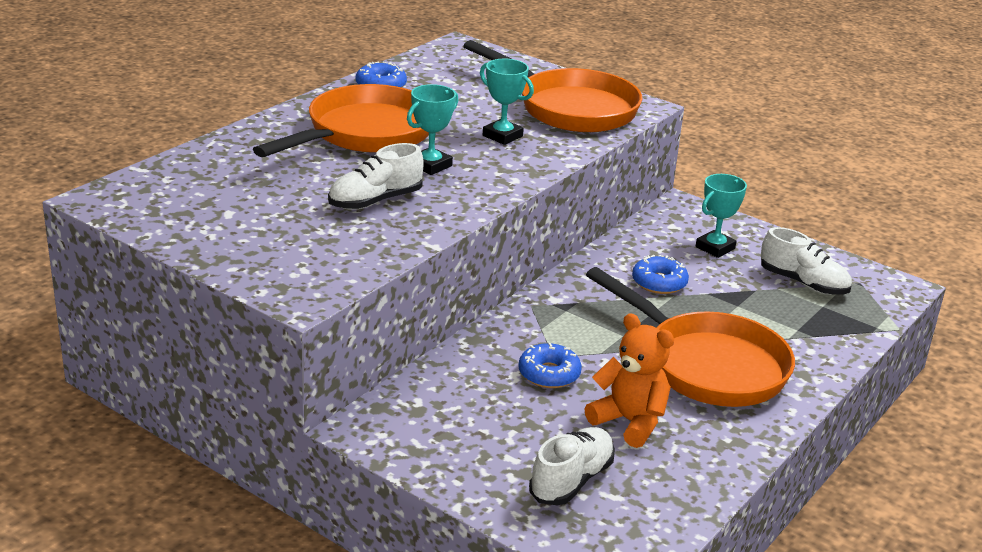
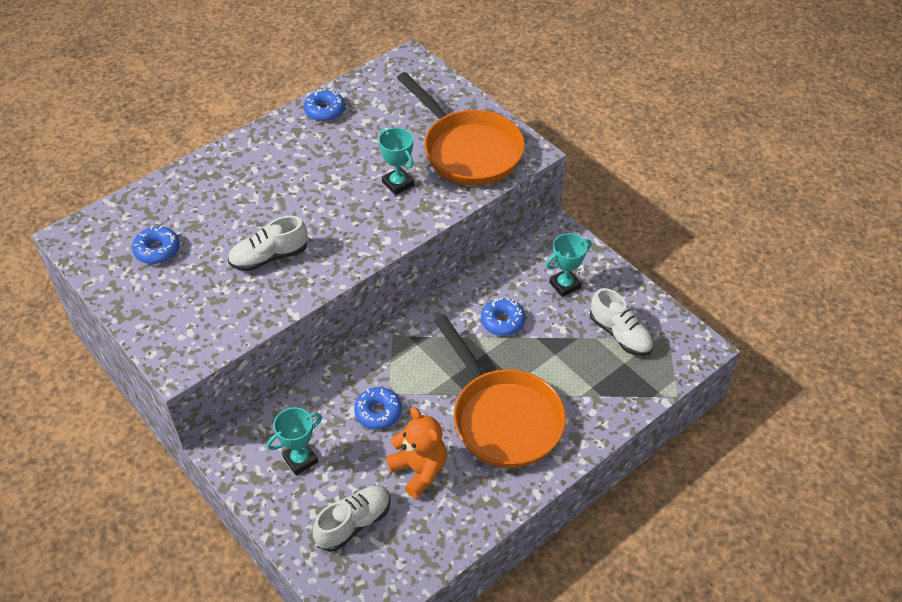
camera: 15 degrees right, 20 degrees up
orange pan [253,84,429,157] -> none
turquoise trophy [407,84,458,175] -> turquoise trophy moved to [267,407,322,475]
none -> blue donut [132,226,180,264]

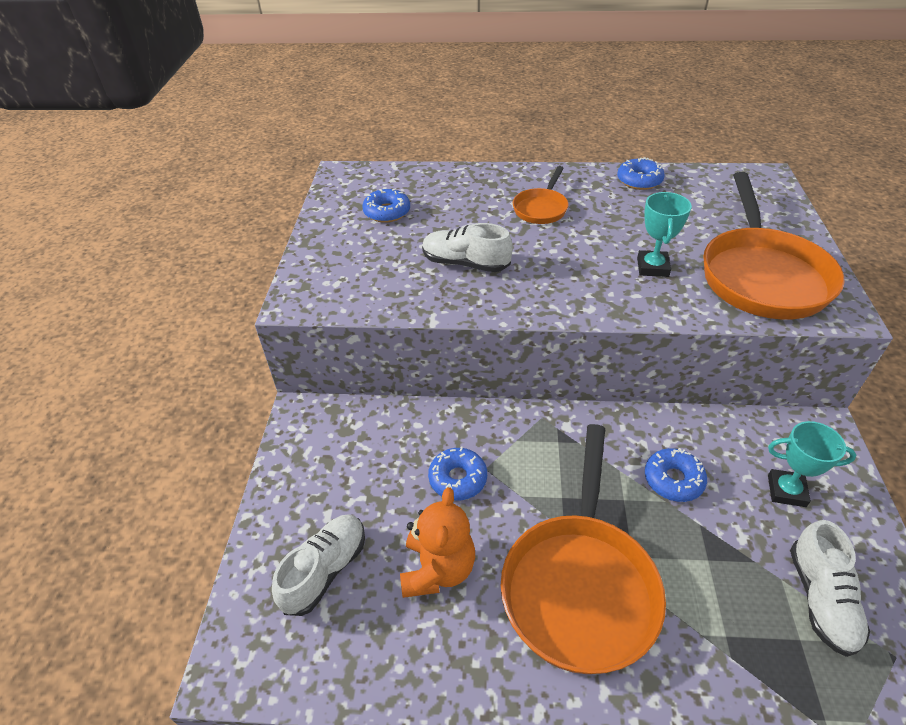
camera: 45 degrees right, 5 degrees down
turquoise trophy [267,407,322,475] -> none
white shoe [313,485,391,552] -> white shoe turned 60 degrees counterclockwise [272,514,365,616]
none -> orange pan [513,166,569,224]

